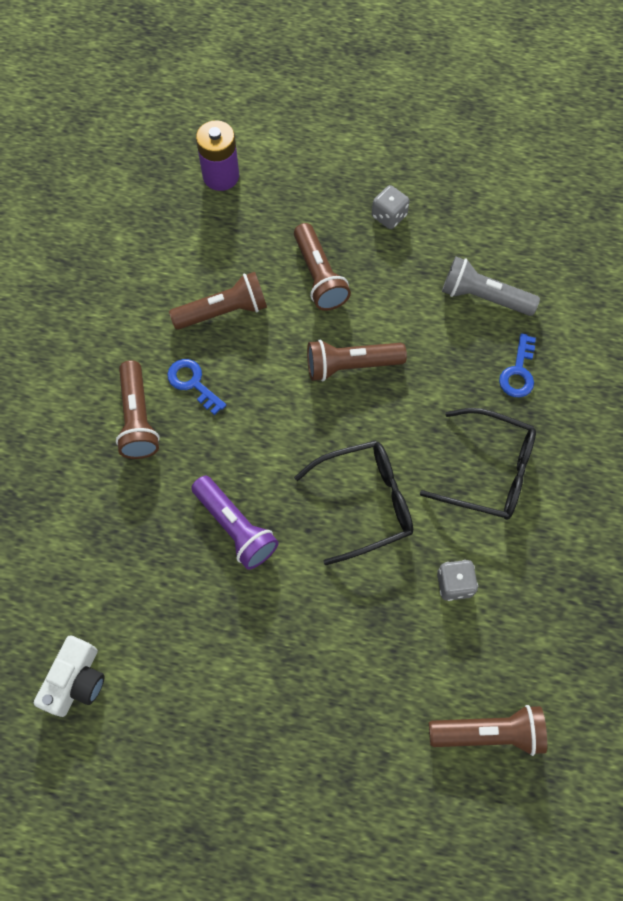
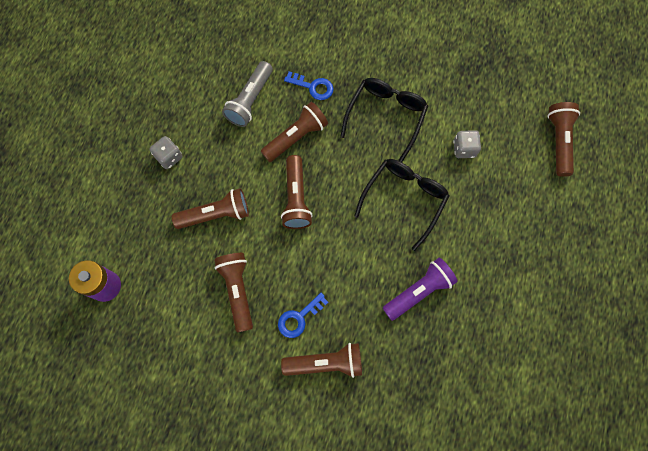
camera: 85 degrees left, 5 degrees up
white camera [34,636,105,717] -> none
black glasses [294,440,413,565] -> black glasses turned 45 degrees clockwise [354,159,449,251]
none -> brown flashlight [261,102,328,162]

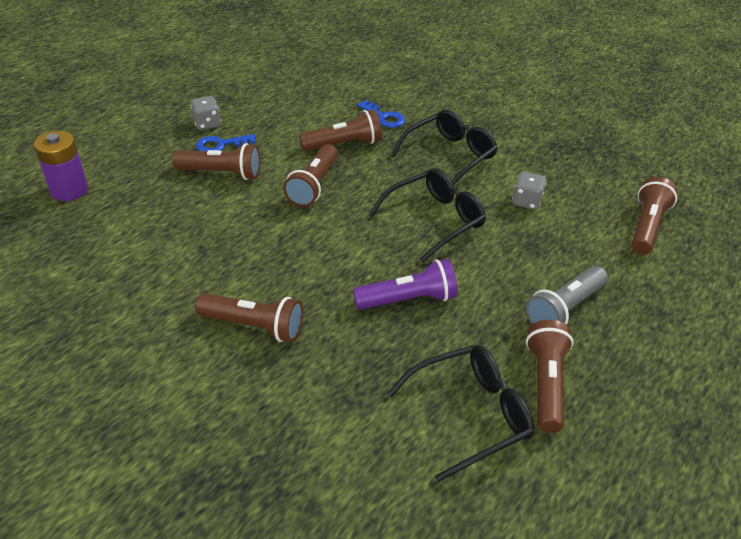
camera: 20 degrees right, 30 degrees down
brown flashlight [214,253,253,333] -> brown flashlight moved to [526,320,574,433]
grey flashlight [222,61,273,127] -> grey flashlight moved to [526,266,608,324]
blue key [278,293,328,338] -> blue key moved to [196,134,256,151]
none -> black glasses [387,345,534,482]

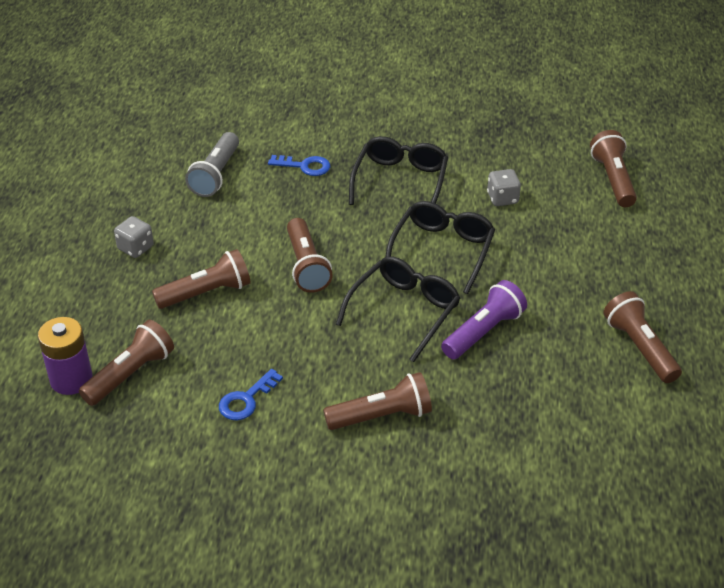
camera: 30 degrees left, 0 degrees up
blue key [196,134,256,151] -> blue key moved to [219,369,283,420]
brown flashlight [299,109,382,151] -> brown flashlight moved to [79,320,174,406]
black glasses [387,345,534,482] -> black glasses moved to [336,256,460,362]
grey flashlight [526,266,608,324] -> grey flashlight moved to [185,132,239,197]

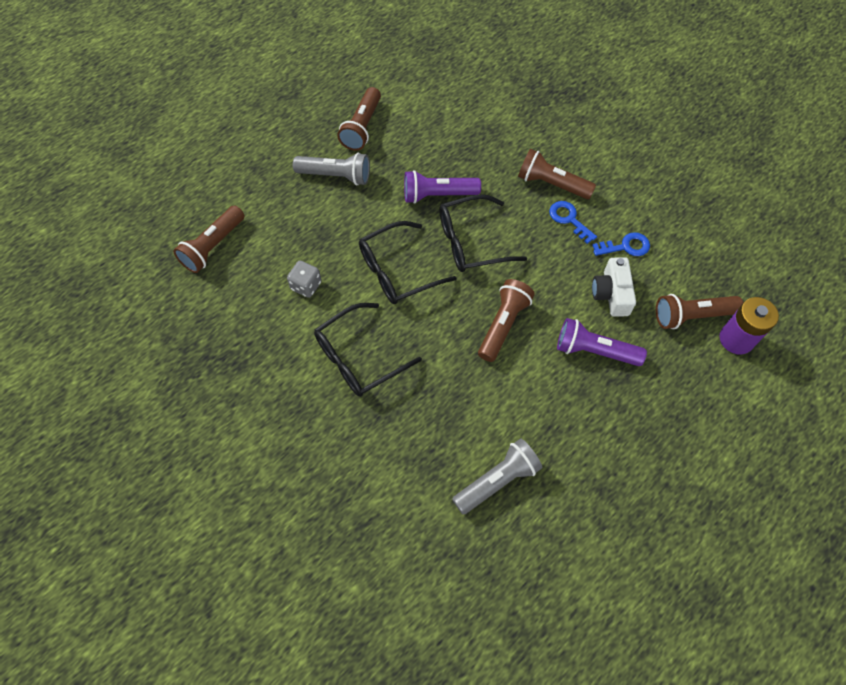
camera: 140 degrees left, 20 degrees up
grey dice [114,216,154,258] -> none
brown flashlight [152,249,251,309] -> purple flashlight [557,318,647,366]
blue key [268,155,330,176] -> blue key moved to [549,201,597,244]
none -> grey flashlight [293,153,370,185]
none -> white camera [592,257,636,317]

